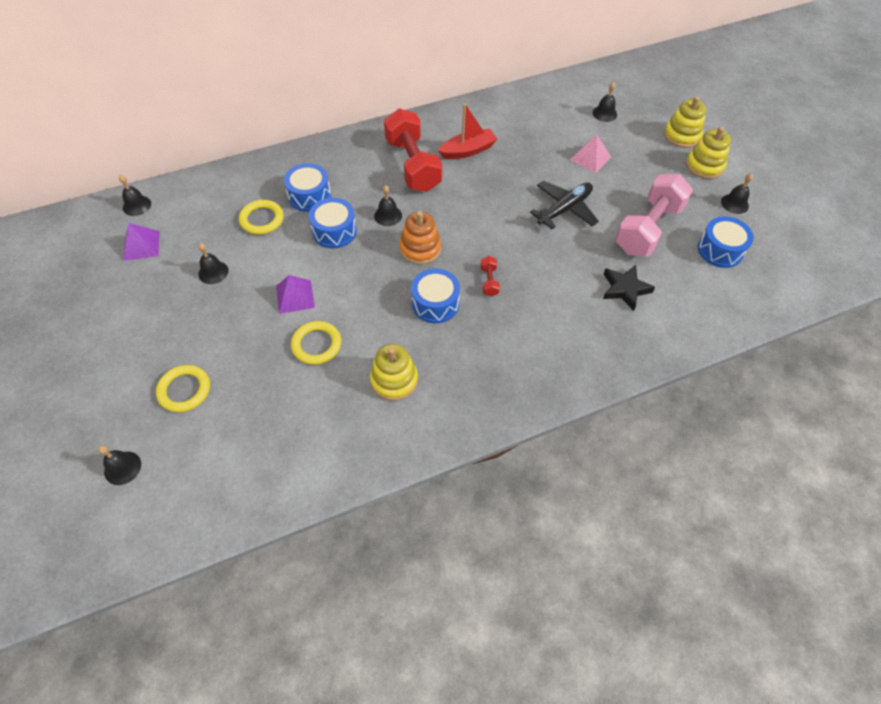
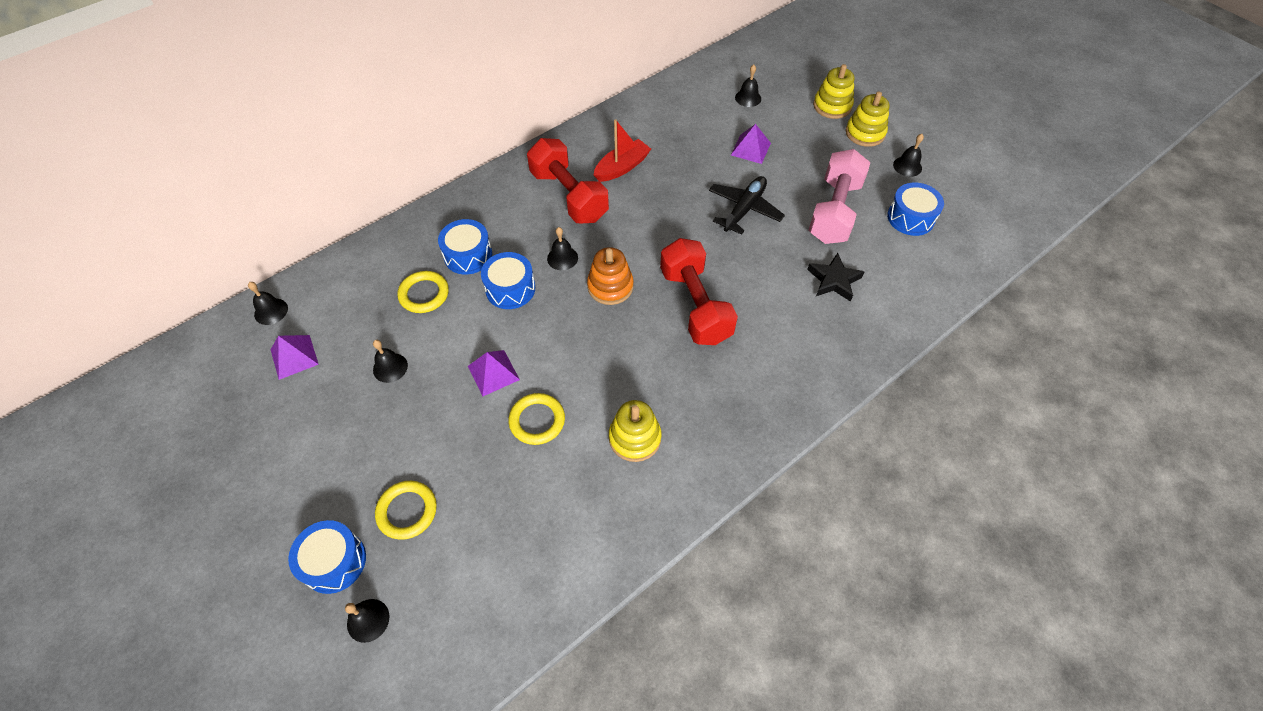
camera: 15 degrees left, 0 degrees up
blue drum [411,268,460,323] -> blue drum moved to [288,520,366,594]
red dumbbell [481,256,500,297] -> red dumbbell [660,238,738,345], size x2.46
pink pyramid [570,135,611,173] -> purple pyramid [731,124,771,164]

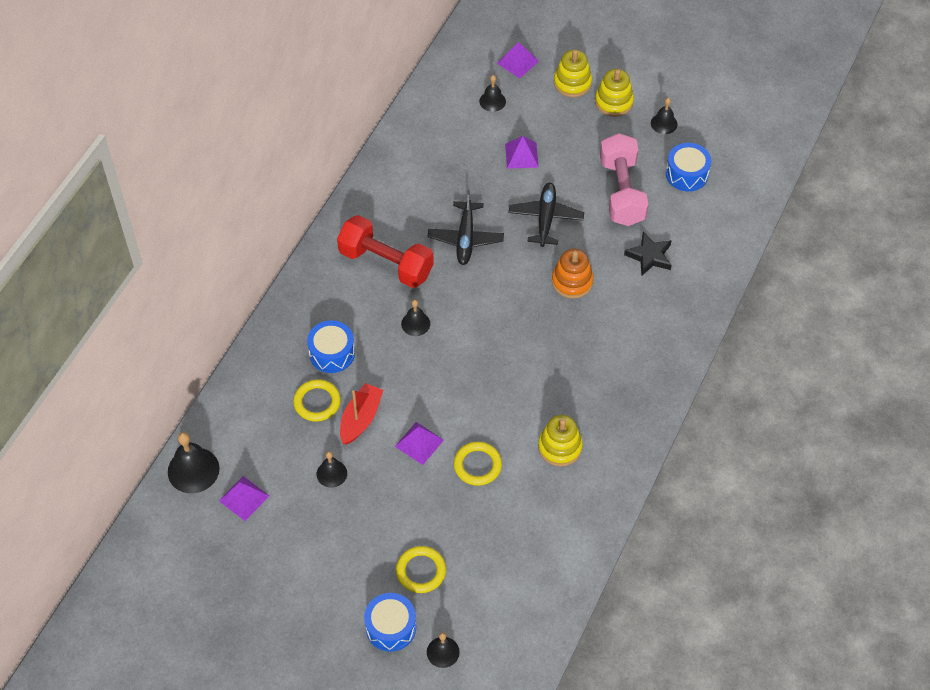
camera: 25 degrees left, 0 degrees up
black bell [248,282,288,325] -> black bell [168,432,219,493], size x1.68
blue drum [481,252,535,309] -> none
orange stacking toy [587,247,634,305] -> orange stacking toy moved to [552,249,594,299]
red boat [594,119,651,182] -> red boat moved to [340,383,383,445]
red dumbbell [660,238,738,345] -> none
none -> black plane [428,190,504,265]
none -> purple pyramid [497,42,539,78]

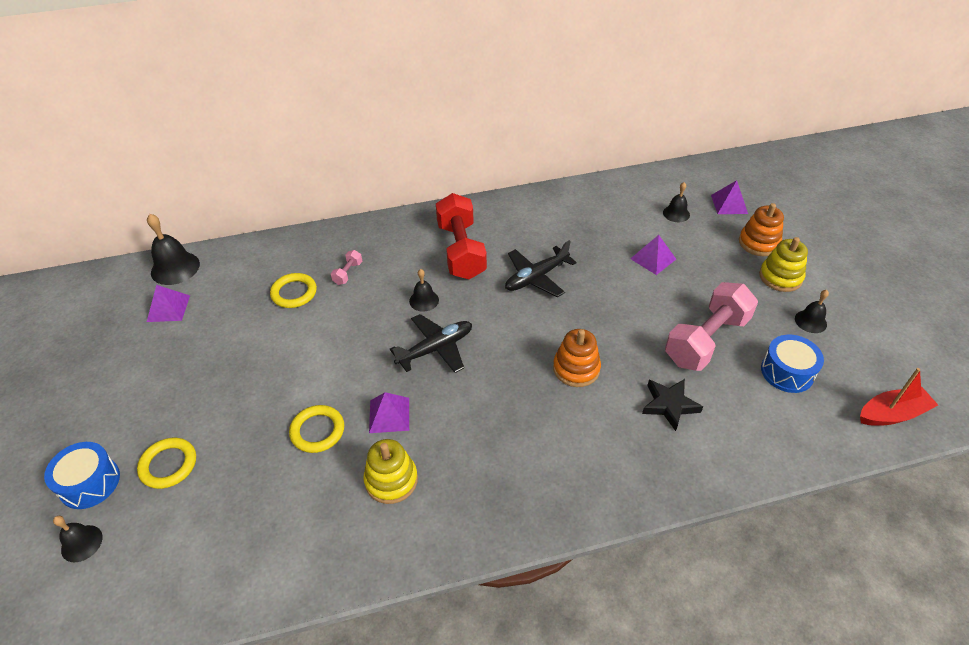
camera: 50 degrees right, 10 degrees down
blue drum [307,320,355,373] -> pink dumbbell [331,250,362,285]
black bell [317,451,347,488] -> none
red boat [340,383,383,445] -> red boat moved to [860,368,938,426]
purple pyramid [395,422,444,465] -> purple pyramid moved to [369,392,409,433]
black plane [509,182,584,247] -> black plane moved to [390,314,472,373]
yellow stacking toy [554,50,592,97] -> orange stacking toy [739,203,784,256]

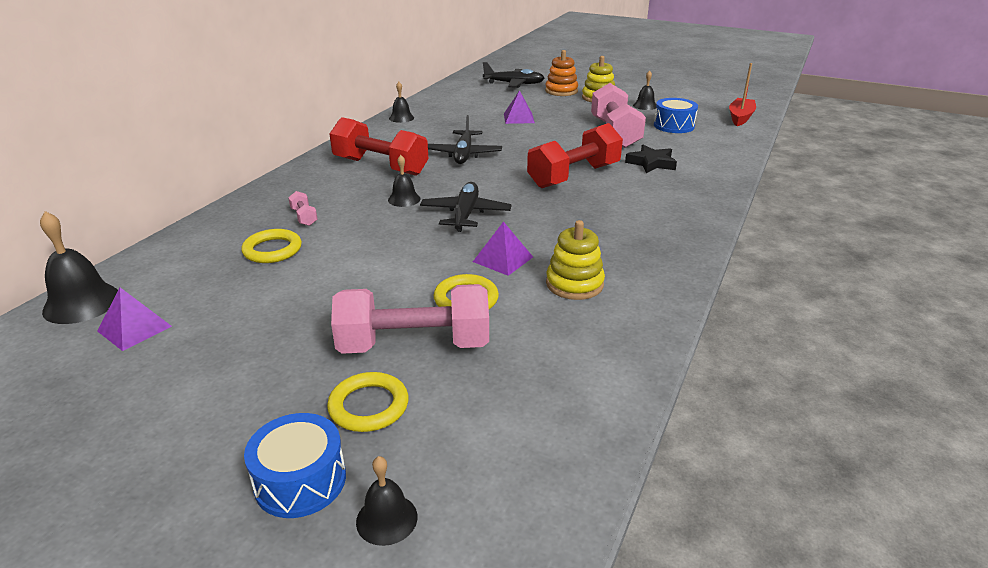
camera: 50 degrees left, 15 degrees down
orange stacking toy [553,329,601,387] -> red dumbbell [527,123,623,188]
black bell [663,182,690,222] -> black bell moved to [389,82,414,123]
purple pyramid [711,180,748,214] -> black plane [483,62,544,88]
none -> pink dumbbell [331,284,489,354]

